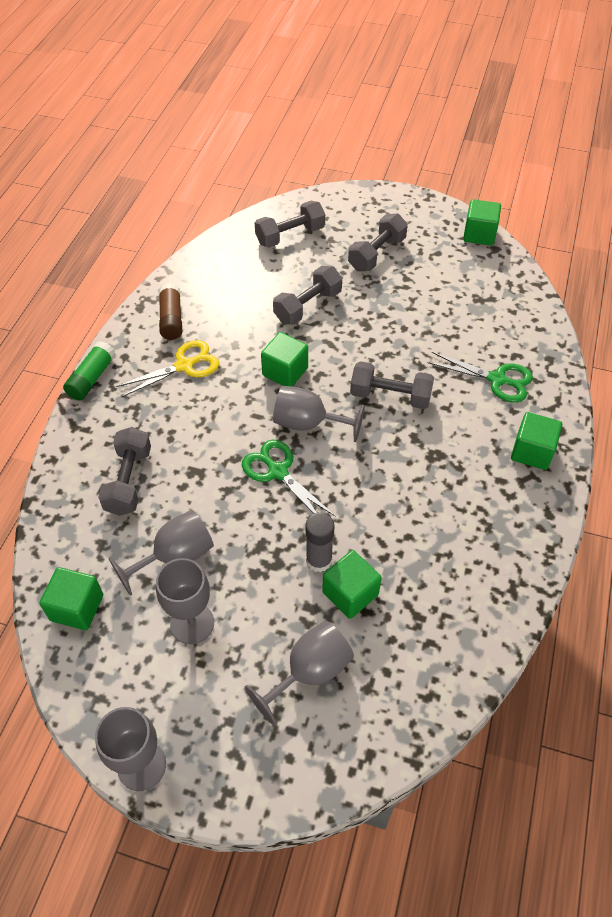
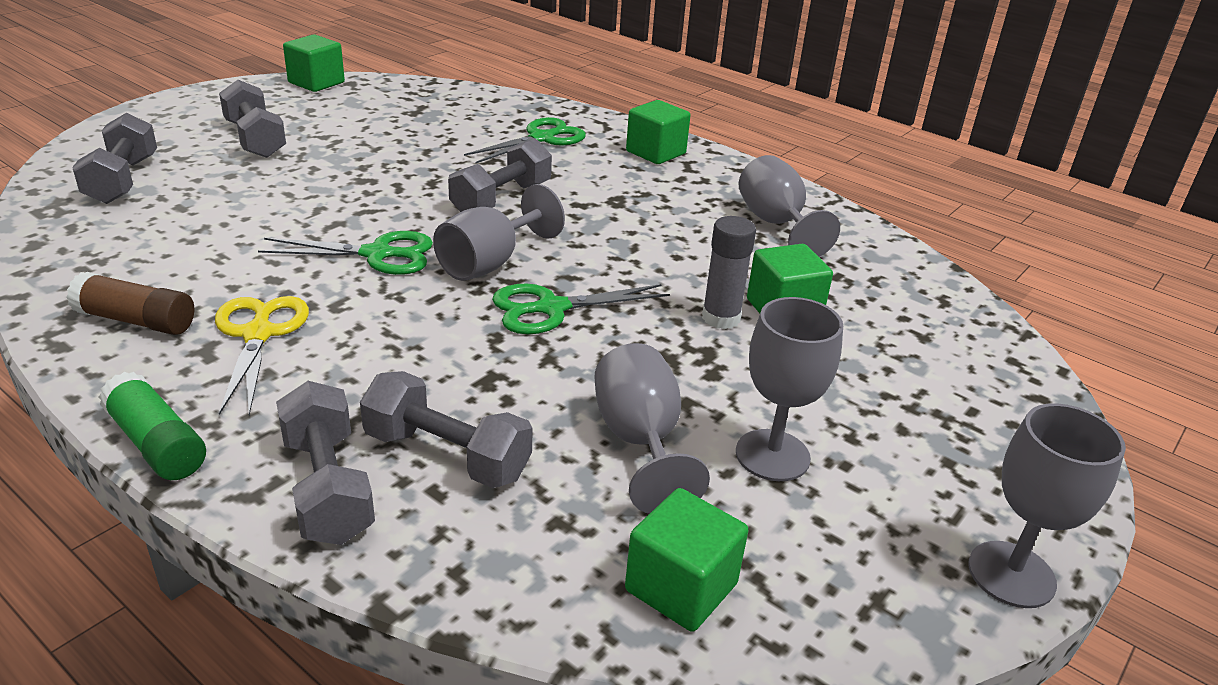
camera: 70 degrees left, 20 degrees down
grey goblet [245,621,354,725] -> grey goblet moved to [739,155,840,257]
green cube [261,332,308,386] -> green scissors [258,231,433,275]
grey dumbbell [273,266,342,325] -> grey dumbbell moved to [276,381,375,545]

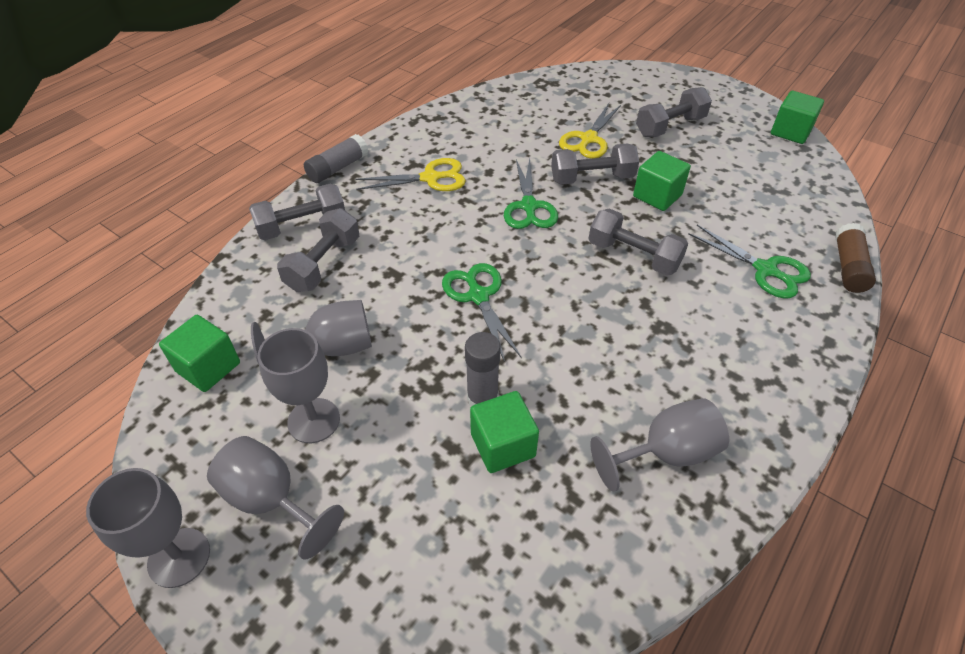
camera: 90 degrees right, 15 degrees up
brown glue stick [66,272,194,335] -> brown glue stick moved to [835,223,876,293]
grey dumbbell [72,113,157,204] -> grey dumbbell moved to [551,144,639,185]
green glue stick [99,372,206,480] -> grey glue stick [304,134,368,183]
grey goblet [433,184,565,281] -> grey goblet moved to [207,436,344,560]
green cube [626,100,691,164] -> green cube moved to [633,151,691,211]
none -> yellow scissors [559,103,621,159]

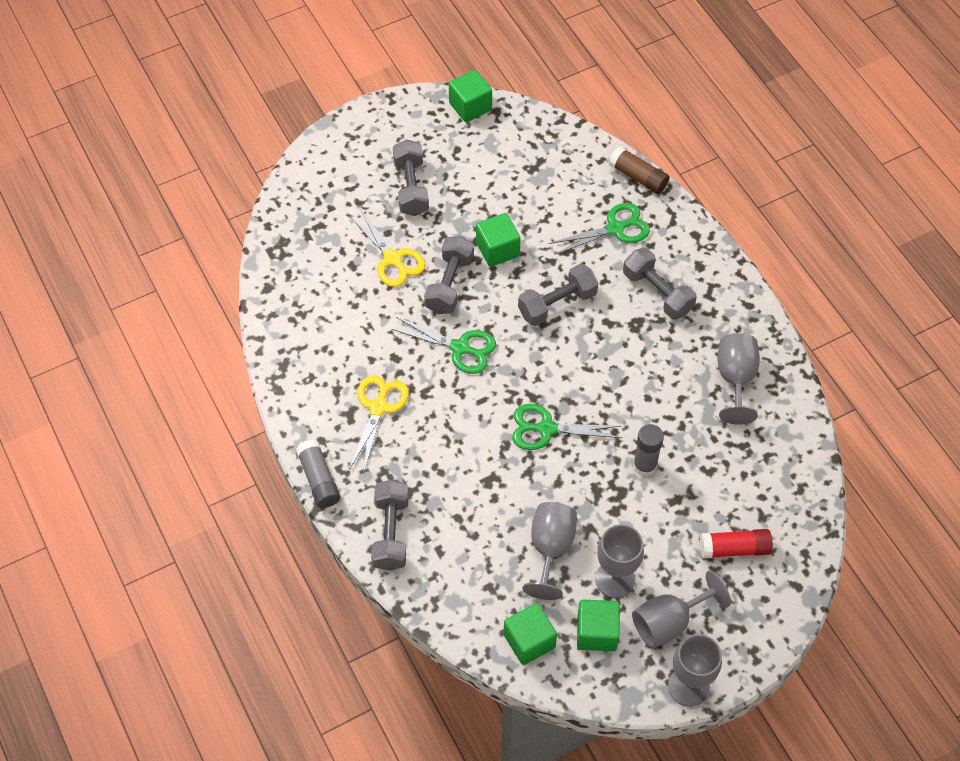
camera: 65 degrees left, 10 degrees up
grey dumbbell [277,208,359,292] -> grey dumbbell moved to [623,248,697,319]
green cube [470,391,539,473] -> green cube moved to [577,600,620,651]
none -> red glue stick [700,529,773,558]

